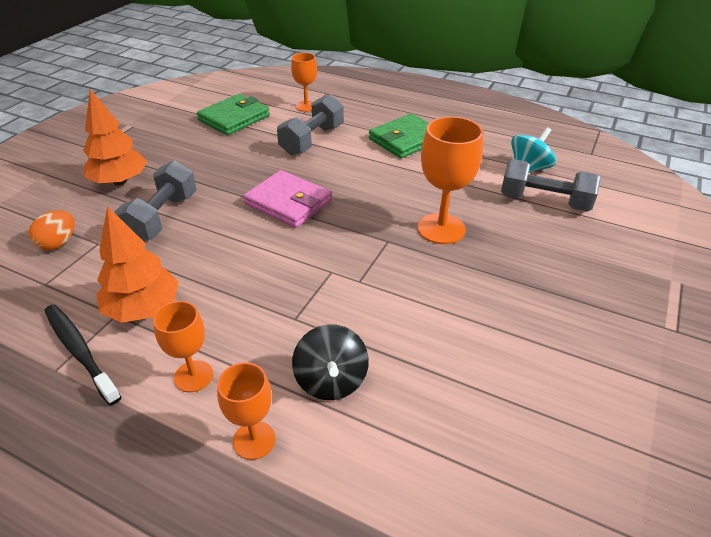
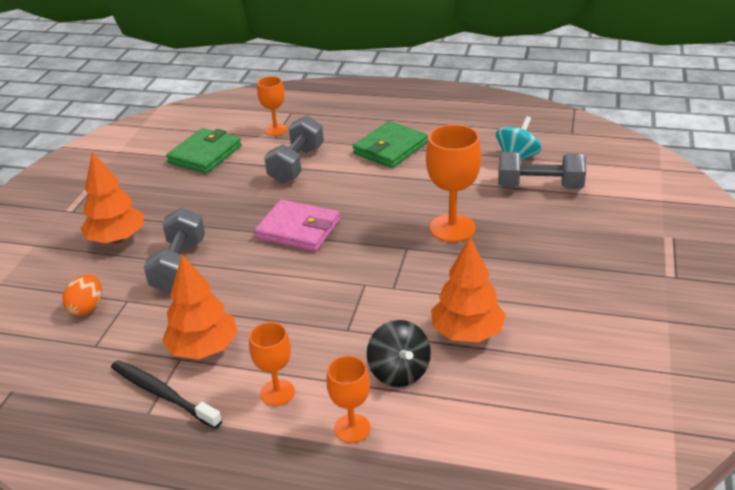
camera: 10 degrees left, 5 degrees down
none -> orange tree [431,237,506,343]

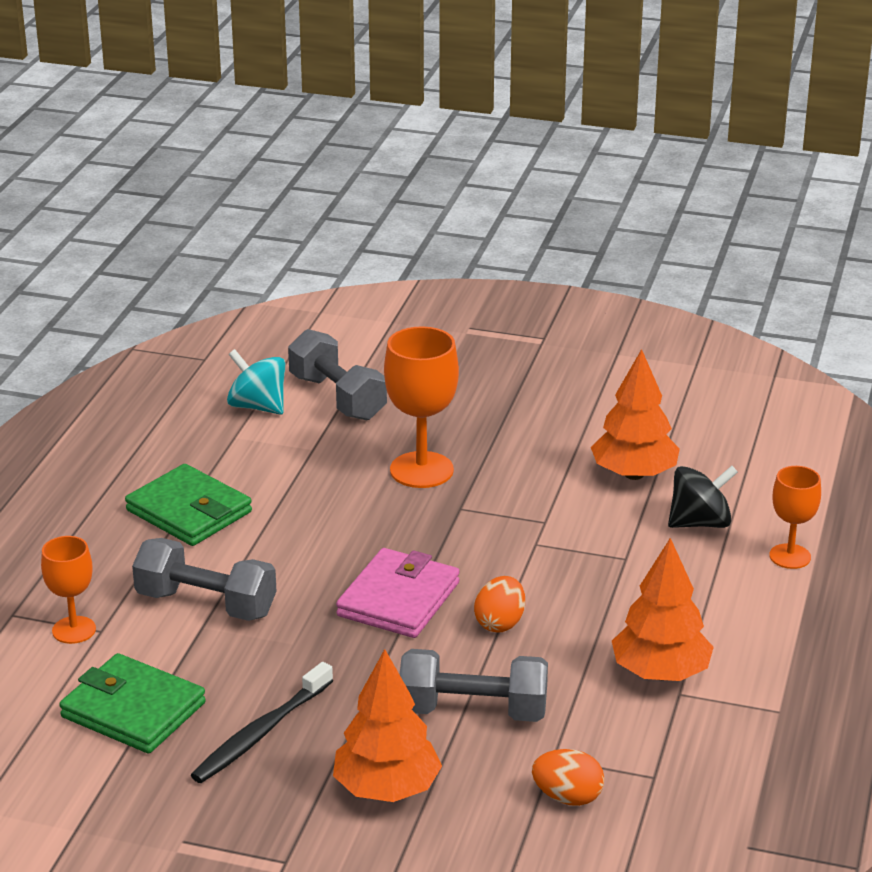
camera: 90 degrees left, 5 degrees down
black toothbrush [111,360,222,429] -> black toothbrush moved to [191,662,333,783]
orange goblet [249,322,295,406] -> none
grey dumbbell [498,152,586,189] -> grey dumbbell turned 45 degrees counterclockwise [288,329,387,420]
none -> orange egg [474,576,525,633]

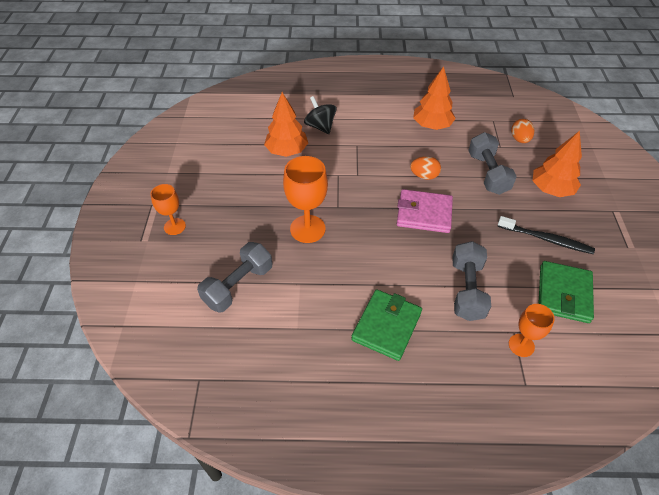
camera: 105 degrees left, 20 degrees up
turquoise spinning top [227,349,286,415] -> none
orange goblet [769,466,821,569] -> orange goblet moved to [150,184,186,235]

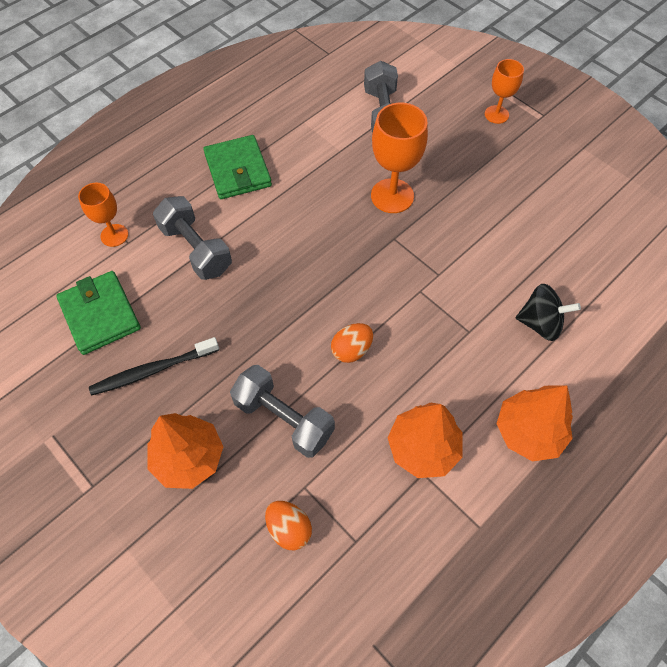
camera: 135 degrees right, 10 degrees up
orange tree [264,92,308,157] -> orange tree moved to [497,386,573,462]
pink wallet [397,189,453,233] -> none

